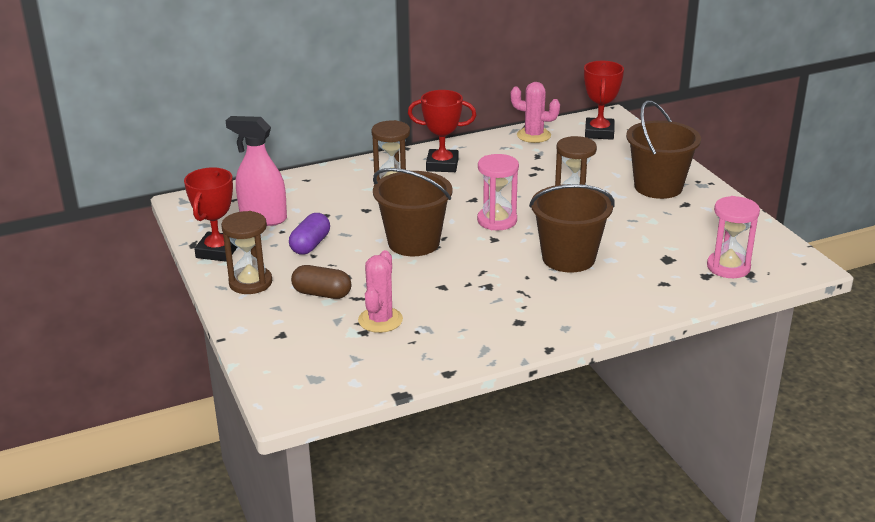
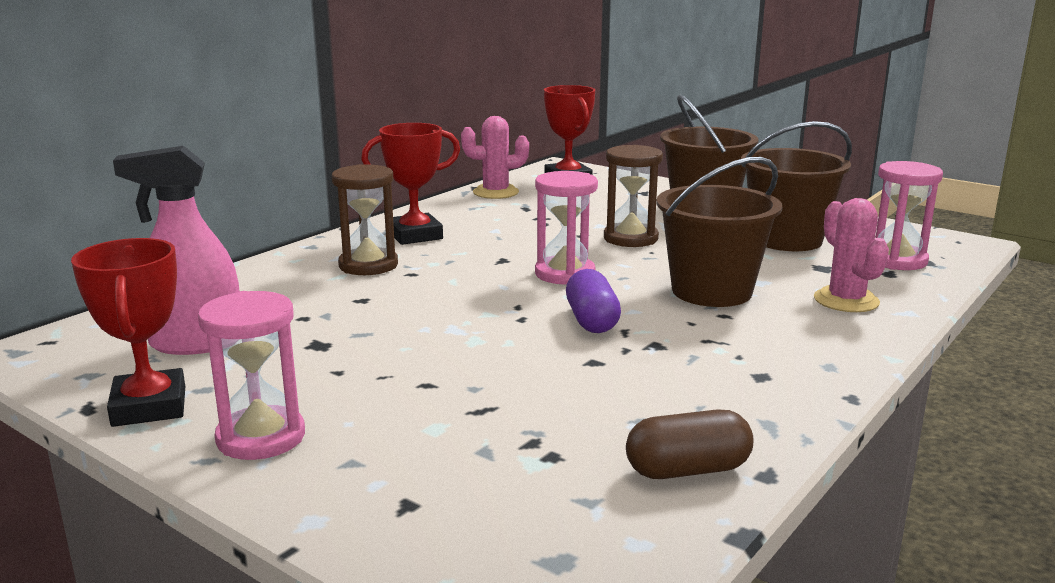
camera: 30 degrees left, 10 degrees down
brown hourglass [221,211,272,294] -> pink hourglass [198,291,305,460]
purple capsule [289,213,330,255] -> purple capsule moved to [566,269,621,333]
brown capsule [291,265,351,299] -> brown capsule moved to [626,409,753,479]
pink cactus [358,250,403,333] -> pink cactus moved to [814,198,889,312]
brown bucket [373,168,453,257] -> brown bucket moved to [741,121,852,251]

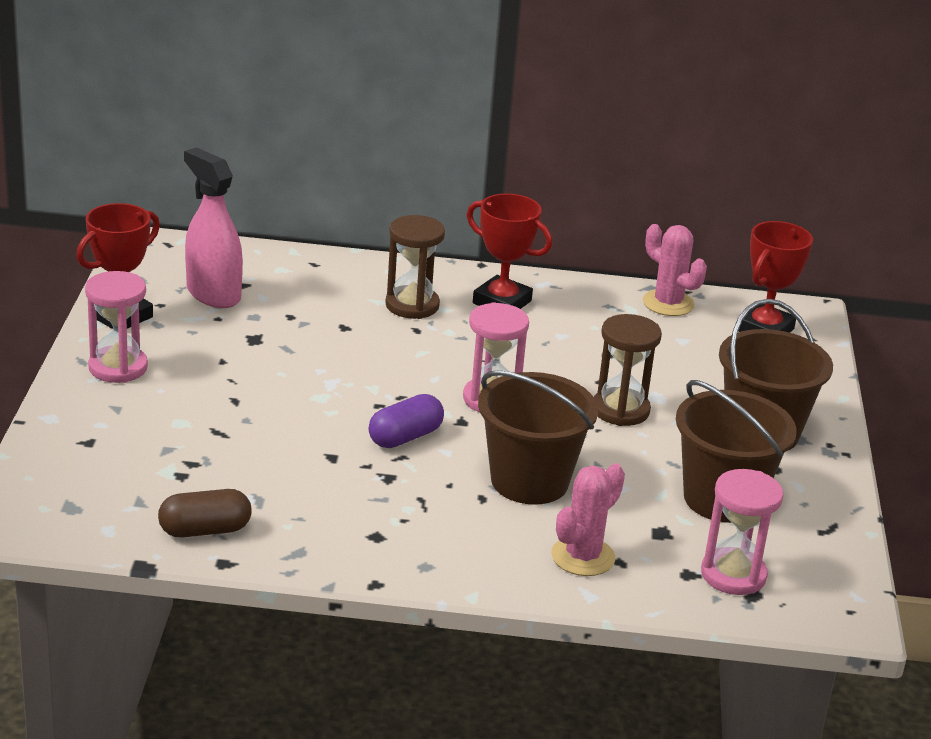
camera: 55 degrees right, 10 degrees up
brown capsule [626,409,753,479] -> brown capsule turned 60 degrees counterclockwise [158,489,251,538]

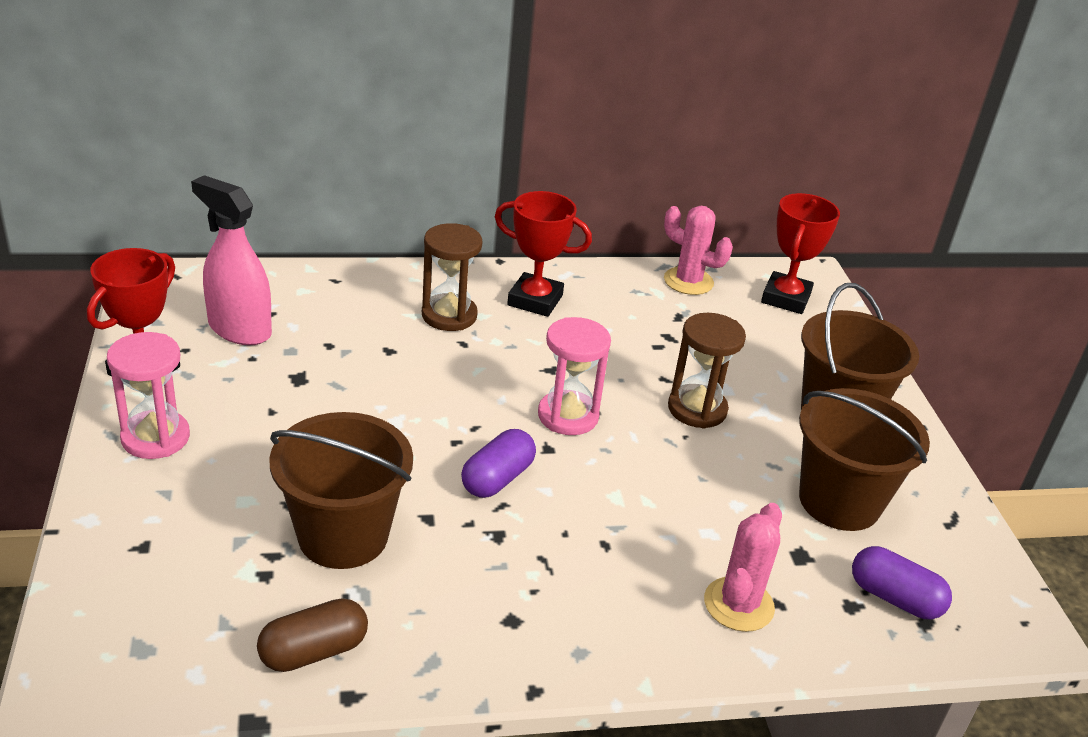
camera: 15 degrees left, 5 degrees up
brown bucket [478,370,598,505] -> brown bucket moved to [269,412,413,569]
pink hourglass [701,469,783,595] -> purple capsule [852,546,952,619]

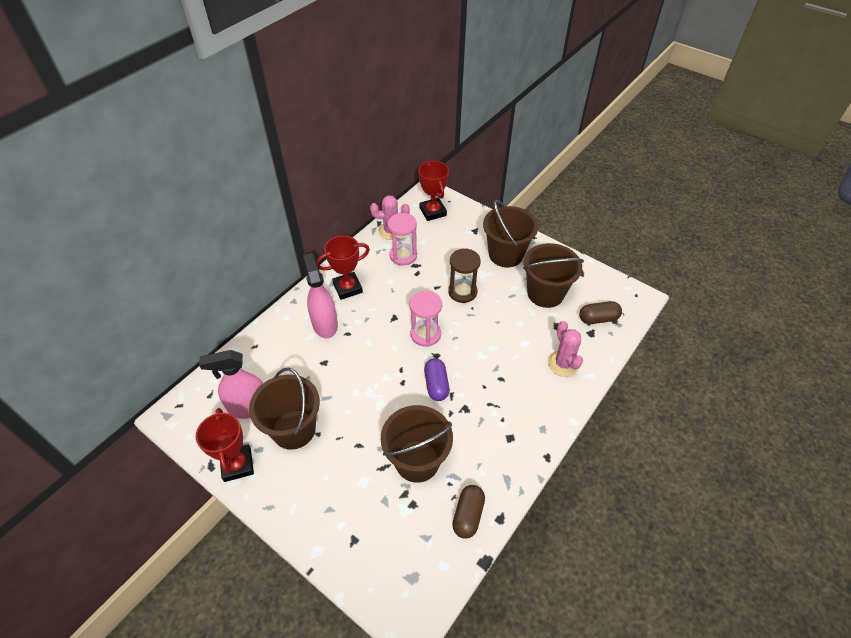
camera: 40 degrees left, 15 degrees up
pink hourglass [107,332,190,459] -> pink hourglass moved to [387,213,417,266]
brown hourglass [422,223,483,331] -> pink spray bottle [303,253,338,338]
purple capsule [852,546,952,619] -> brown capsule [579,301,622,324]
none -> brown bucket [249,368,320,450]

